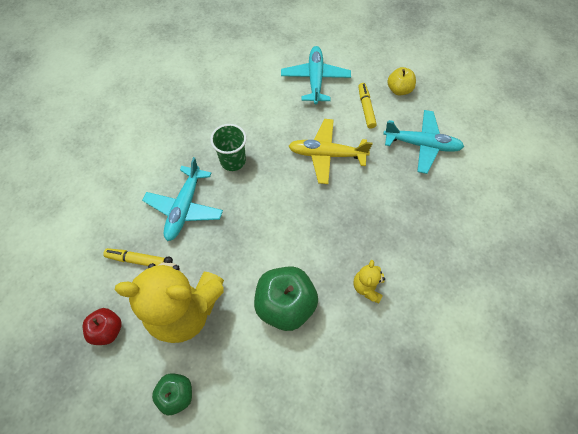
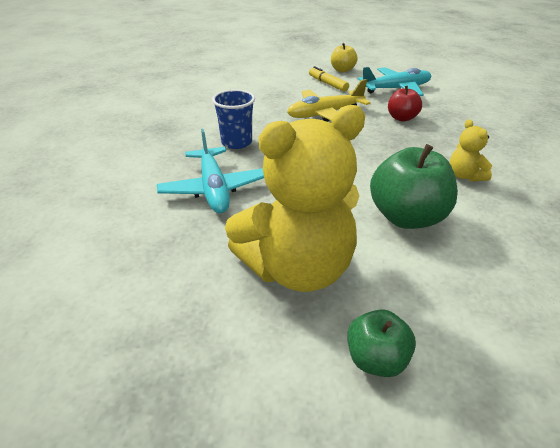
camera: 30 degrees left, 25 degrees down
red apple [83,308,122,345] -> red apple moved to [388,86,422,122]
yellow marker [103,248,165,266] -> none
green cup [210,124,247,171] -> blue cup [212,89,255,149]
turquoise plane [281,46,351,105] -> none

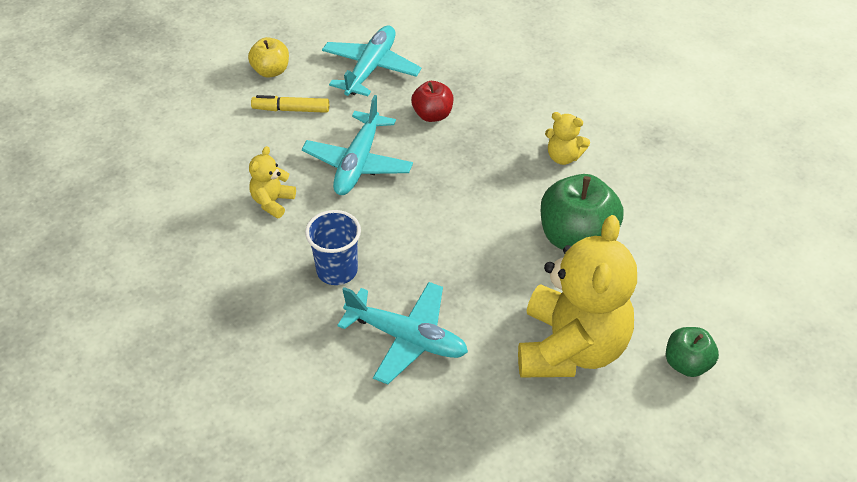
camera: 50 degrees left, 10 degrees up
yellow plane [287,79,371,122] -> turquoise plane [302,95,413,195]
none -> yellow teddy bear [249,146,296,218]

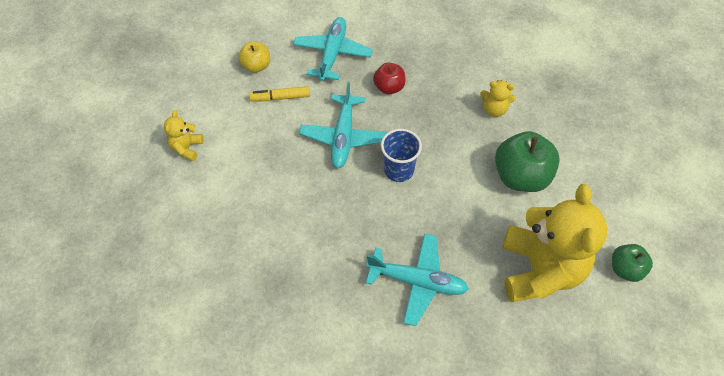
camera: 10 degrees left, 10 degrees up
yellow teddy bear [249,146,296,218] -> yellow teddy bear moved to [164,110,203,161]
blue cup [305,210,361,285] -> blue cup moved to [381,129,422,182]

